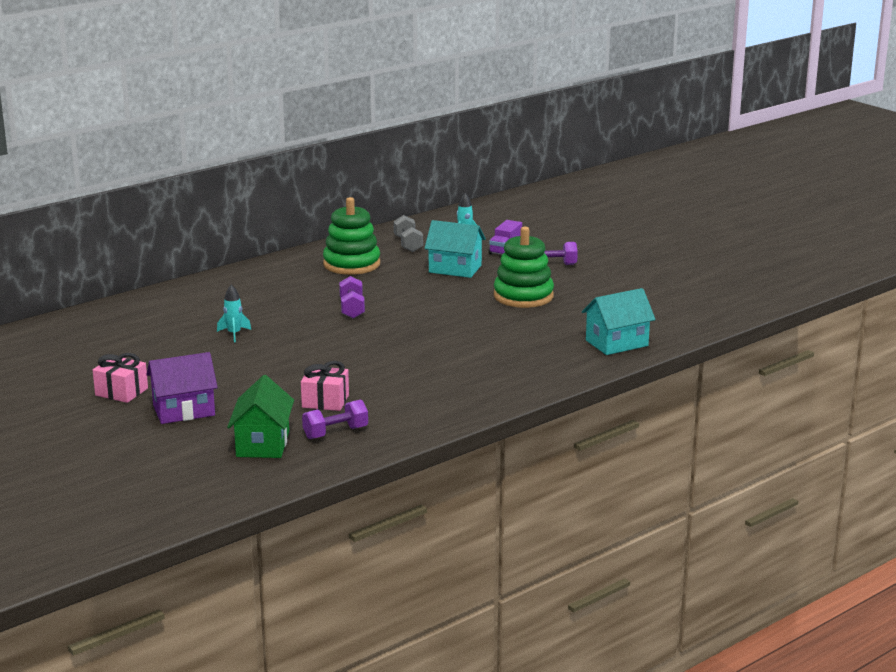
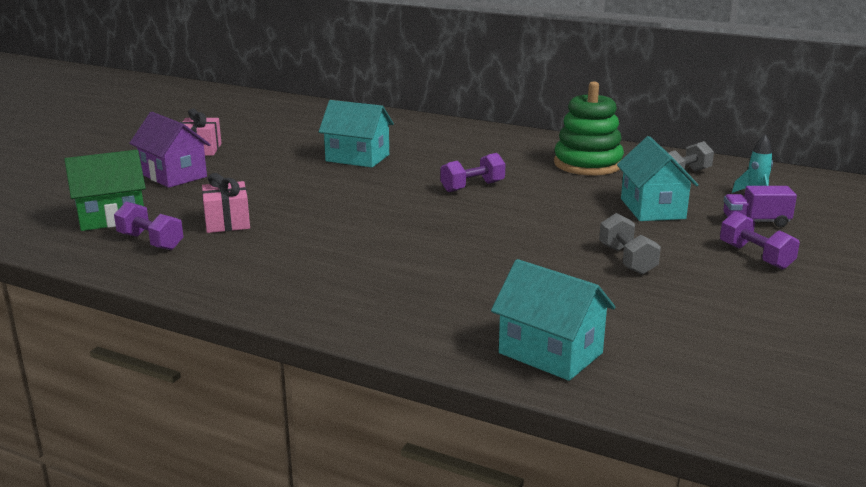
camera: 65 degrees right, 0 degrees up
turquoise rocket [217,284,251,343] -> turquoise house [319,100,394,167]
green stacking toy [494,227,554,308] -> grey dumbbell [599,213,661,275]

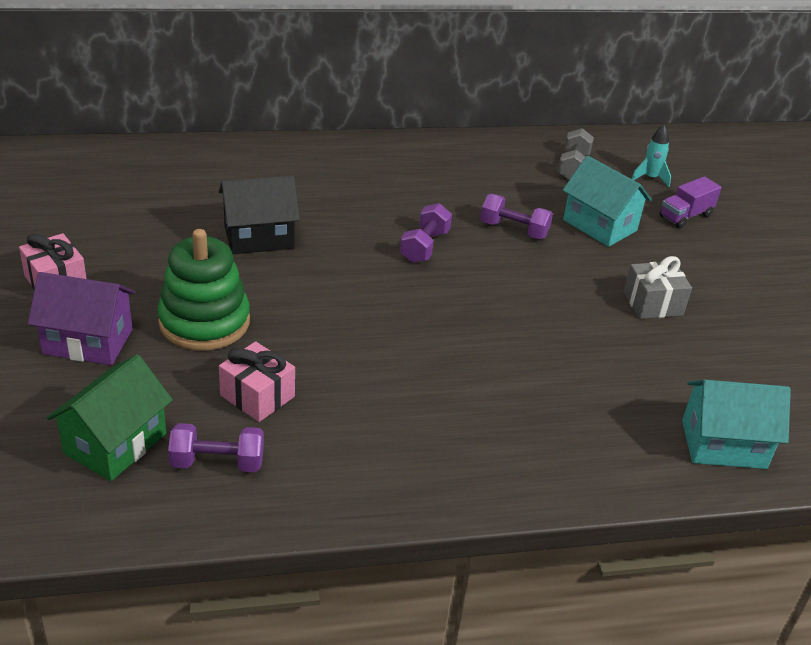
camera: 40 degrees left, 15 degrees up
turquoise house [319,100,394,167] -> black house [219,175,300,254]
green stacking toy [554,81,624,175] -> green stacking toy moved to [157,229,250,351]
grey dumbbell [599,213,661,275] -> grey gift [624,256,692,319]
purple dumbbell [720,211,800,270] -> purple dumbbell moved to [480,194,553,239]

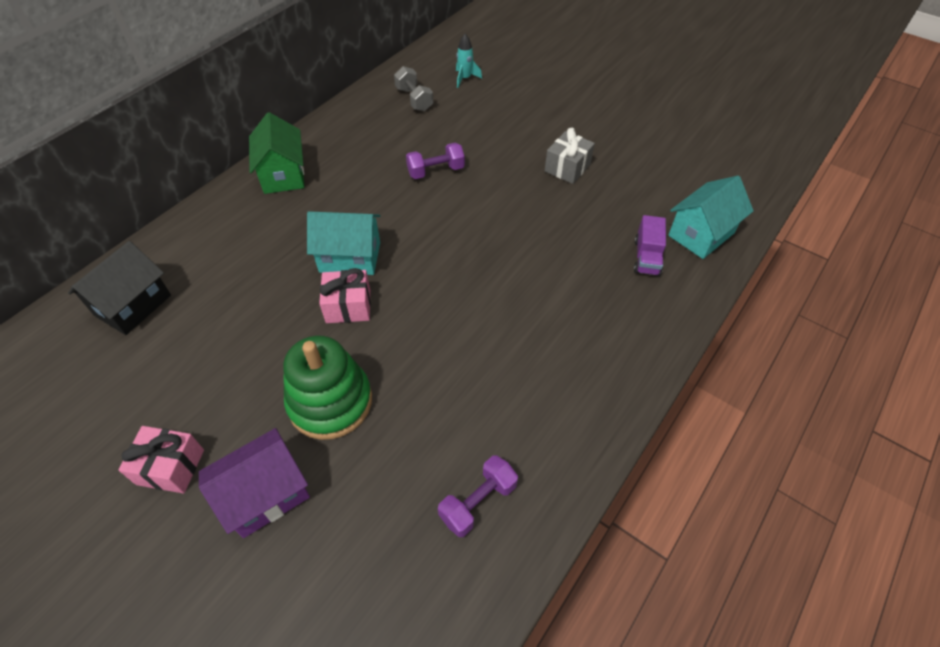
camera: 40 degrees left, 15 degrees up
green house [47,354,173,481] -> green house moved to [249,112,304,194]
black house [219,175,300,254] -> black house moved to [68,241,171,335]
pink gift [219,341,295,422] -> pink gift moved to [319,268,371,323]
purple dumbbell [400,203,452,263] -> none
turquoise house [562,156,652,247] -> turquoise house moved to [307,211,381,275]
purple truck [659,176,722,228] -> purple truck moved to [634,215,666,276]

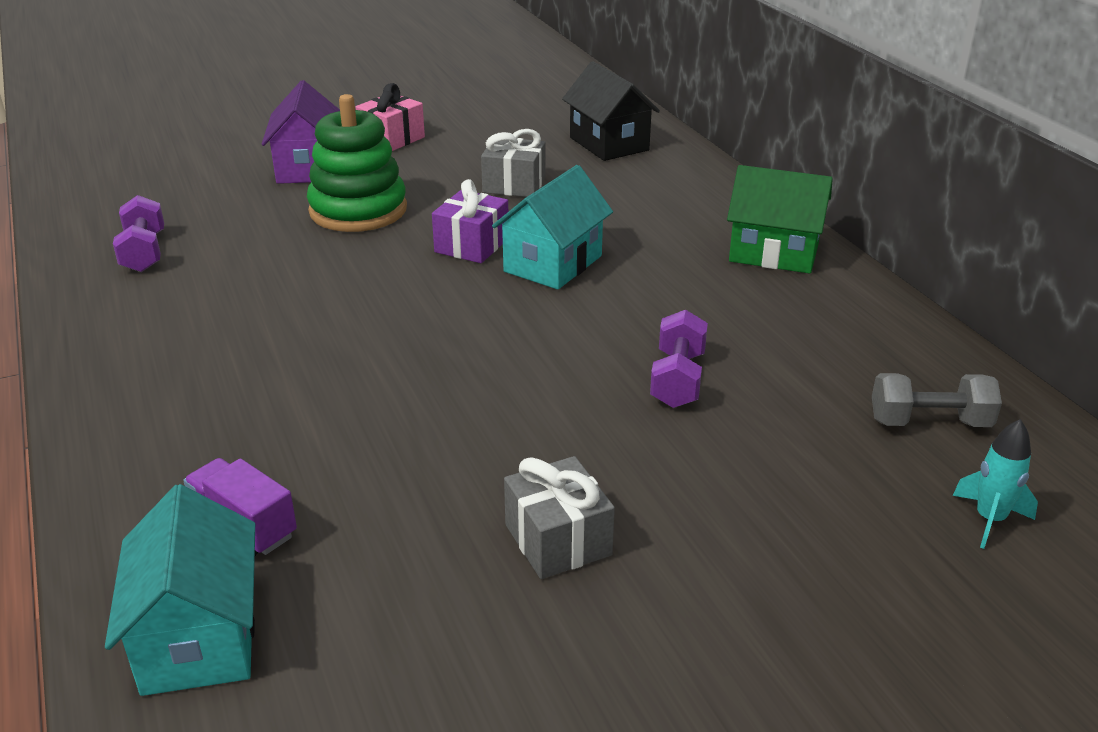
camera: 120 degrees right, 20 degrees down
pink gift [319,268,371,323] -> purple gift [432,179,508,263]
none -> grey gift [481,129,546,197]

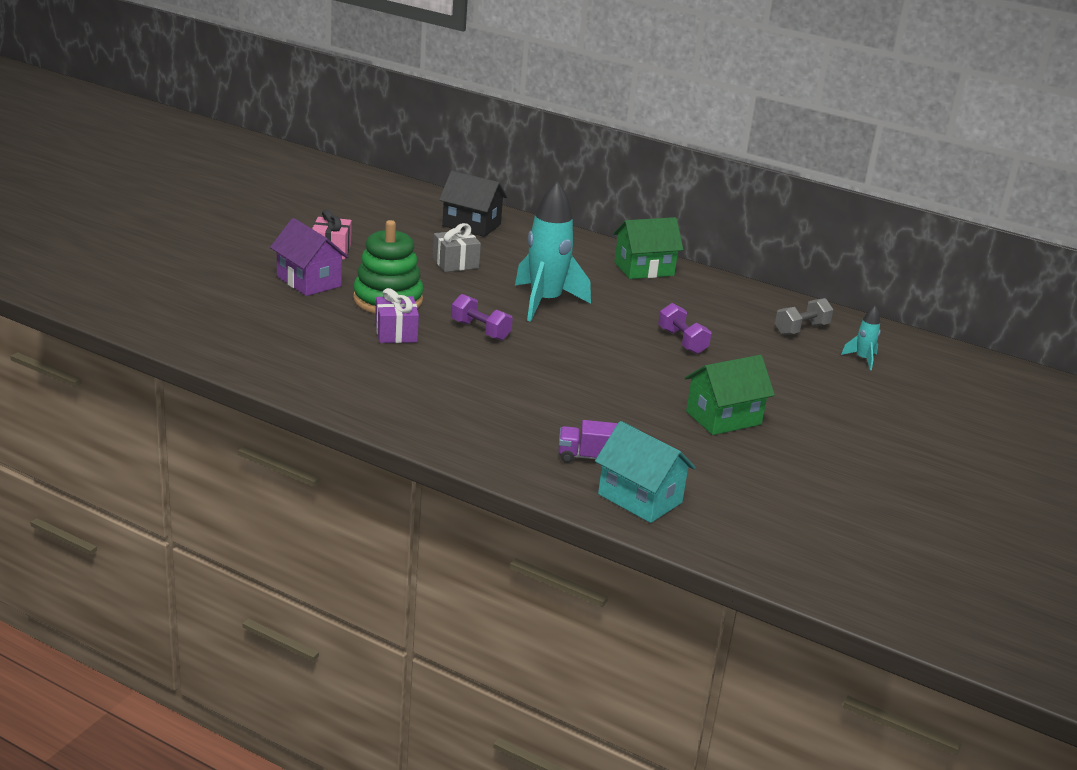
camera: 40 degrees left, 5 degrees down
purple dumbbell [113,195,164,272] -> purple dumbbell moved to [451,294,513,341]
purple gift [432,179,508,263] -> purple gift moved to [375,288,419,343]
turquoise house [492,165,613,290] -> turquoise rocket [515,181,591,322]
grey gift [504,456,615,579] -> green house [685,355,775,435]

